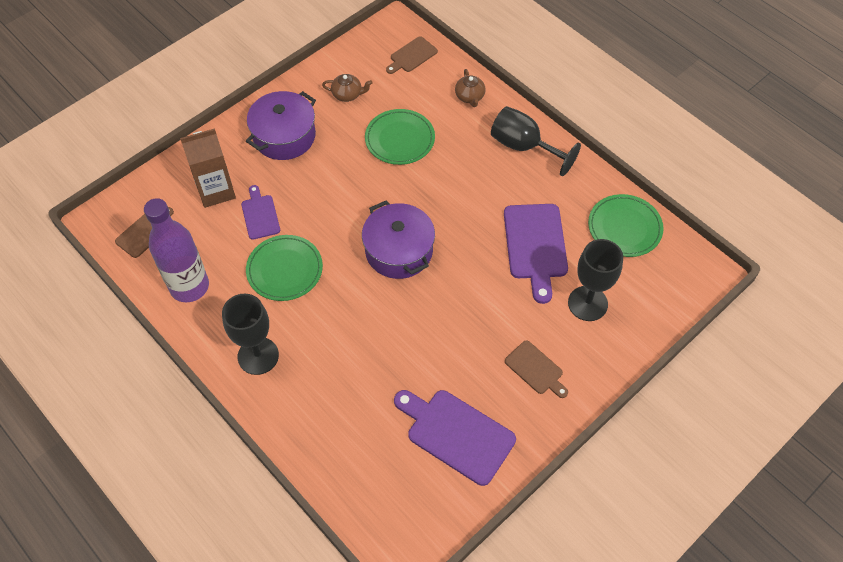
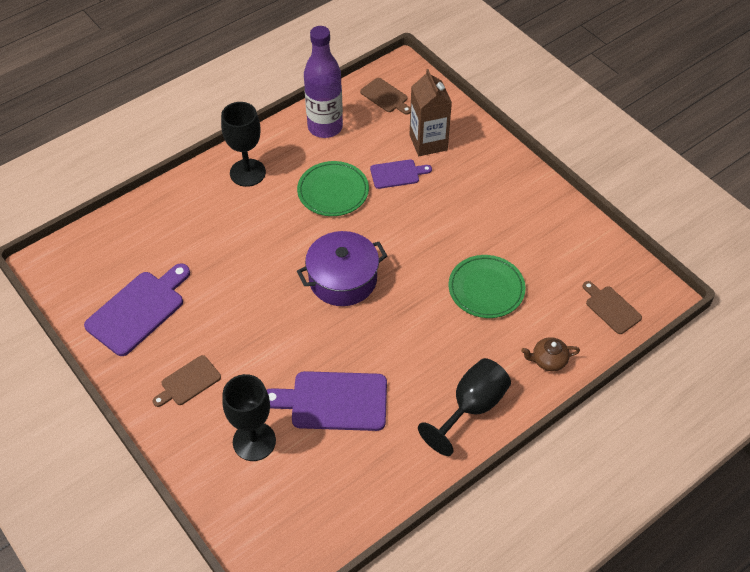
camera: 95 degrees right, 5 degrees down
purple pot [246,91,316,160] -> none
brown teapot [322,74,373,102] -> none
green plate [588,194,664,257] -> none

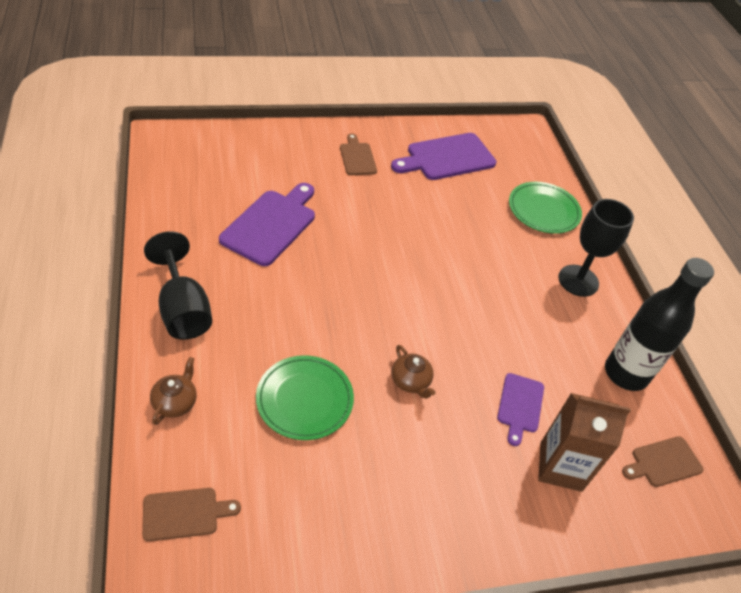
camera: 110 degrees right, 5 degrees down
purple cutting board [84,263,190,356] -> purple cutting board turned 90 degrees clockwise [391,133,496,180]
black goblet [222,374,276,461] -> none
green plate [297,161,369,216] -> green plate moved to [509,182,582,234]
purple pot [297,231,387,306] -> none
purple bottle [304,26,343,138] -> black bottle [605,258,714,391]
none -> brown teapot [392,345,435,399]

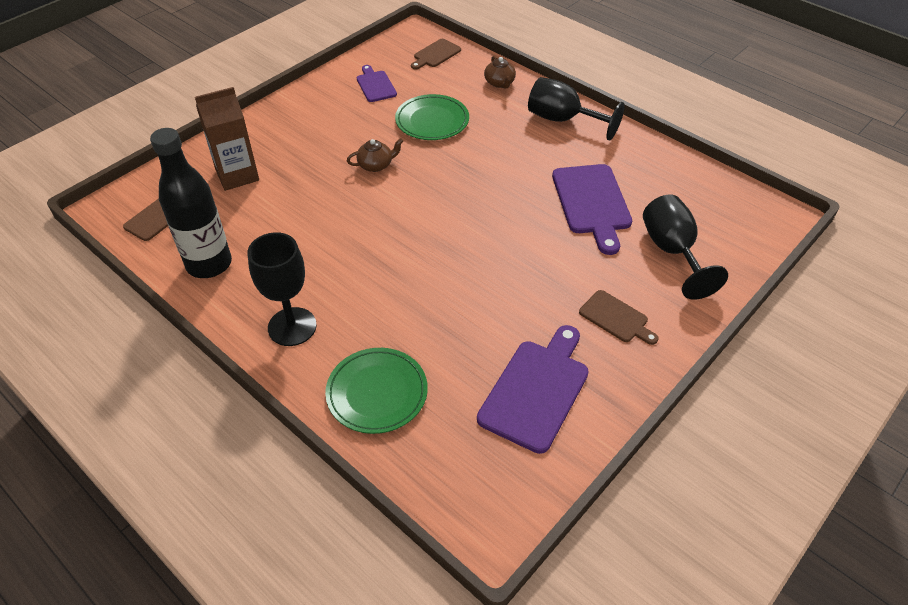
camera: 150 degrees right, 0 degrees up
brown teapot [392,345,435,399] -> brown teapot turned 135 degrees clockwise [347,138,403,172]
purple cutting board [497,373,544,446] -> purple cutting board moved to [357,65,397,102]
none -> black goblet [643,195,728,300]

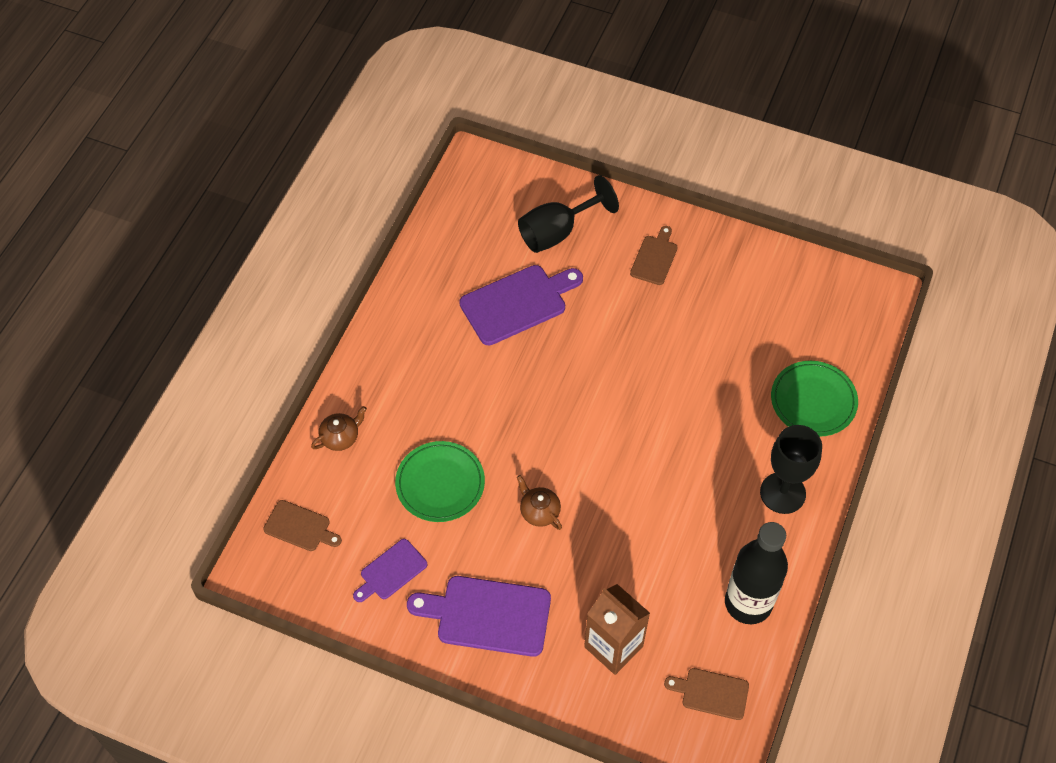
camera: 110 degrees left, 10 degrees up
purple cutting board [477,325,589,454] -> purple cutting board moved to [407,576,551,657]
black goblet [528,77,625,141] -> none

